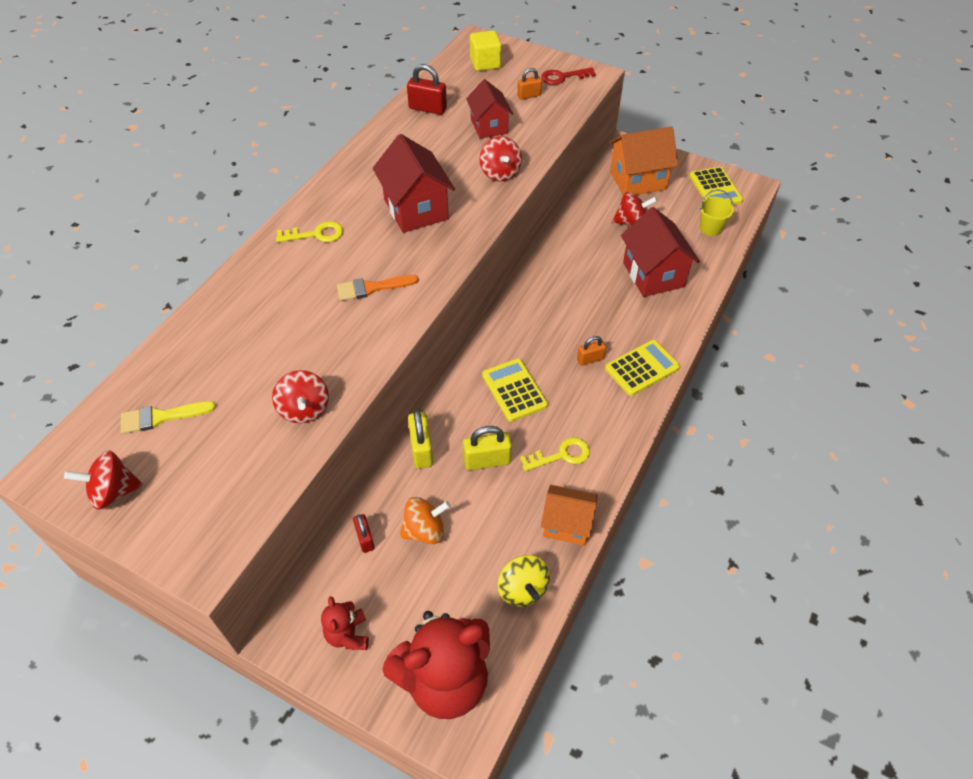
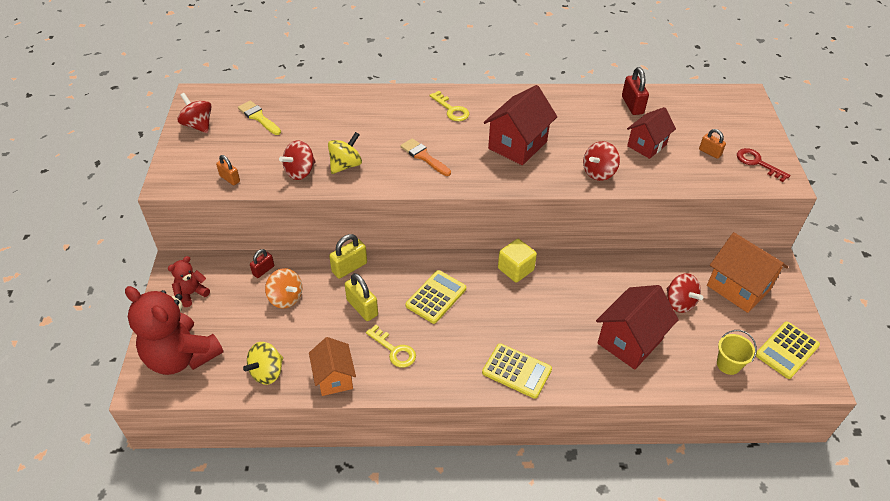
camera: 60 degrees right, 5 degrees down
yellow cube [470,30,502,71] -> yellow cube moved to [498,239,537,282]
orange padlock [577,336,606,366] -> orange padlock moved to [216,155,240,185]
none -> yellow spinning top [328,132,362,174]

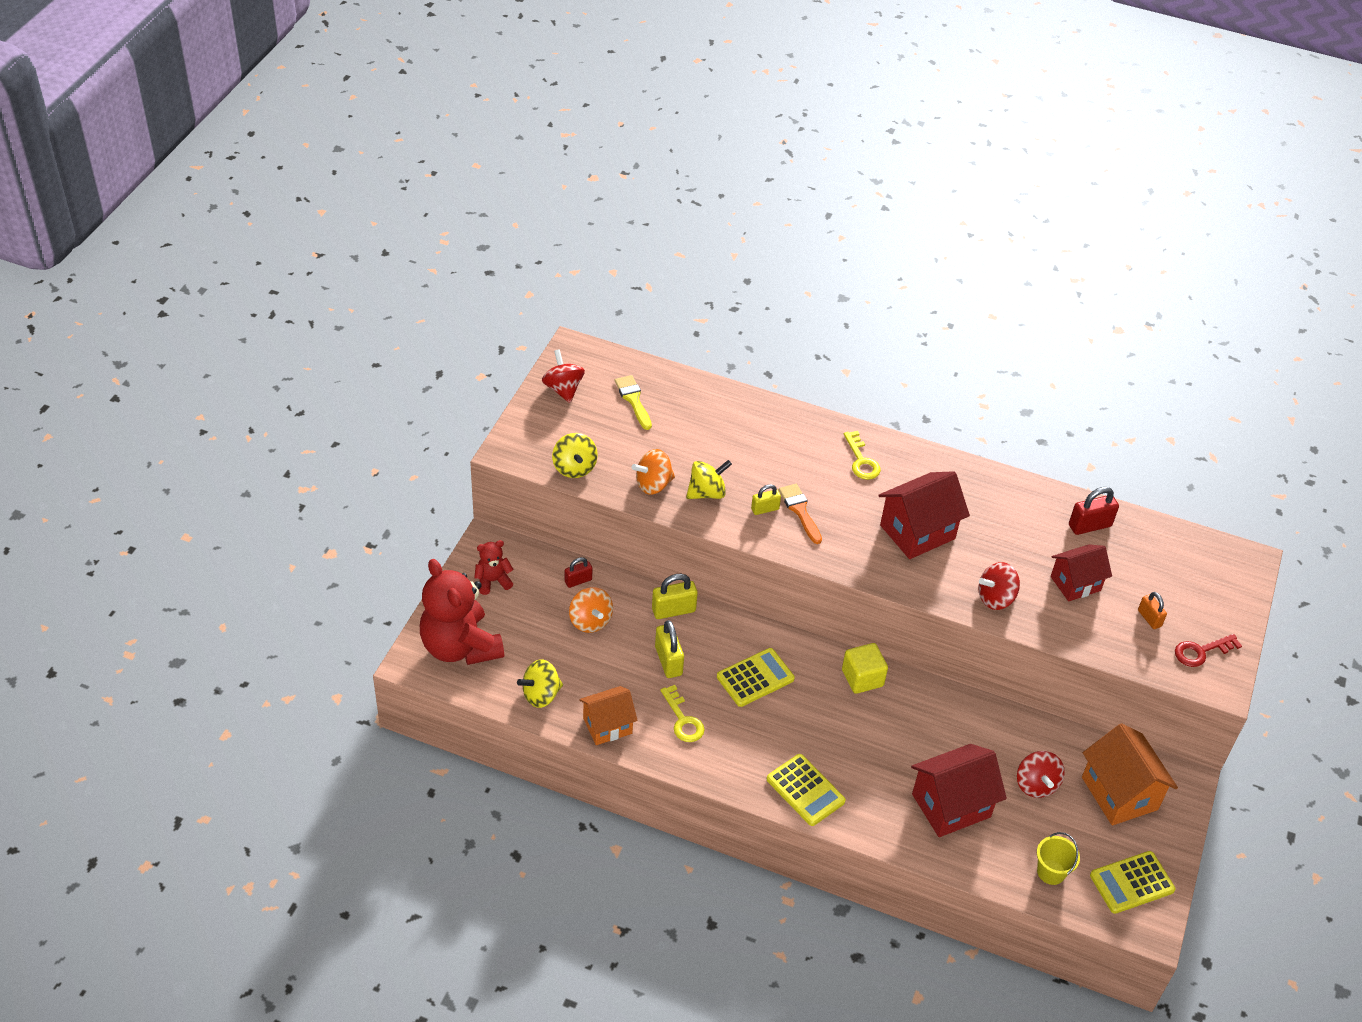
camera: 20 degrees right, 0 degrees up
orange padlock [216,155,240,185] -> yellow spinning top [552,433,598,478]
red spinning top [279,140,316,180] -> orange spinning top [632,449,675,495]
orange house [309,337,356,396] -> orange house turned 60 degrees clockwise [579,686,638,745]
red padlock [622,67,649,115] -> red padlock turned 60 degrees clockwise [1069,487,1119,535]
red key [737,148,790,182] -> red key turned 90 degrees counterclockwise [1175,634,1242,667]
none -> yellow padlock [751,484,781,515]

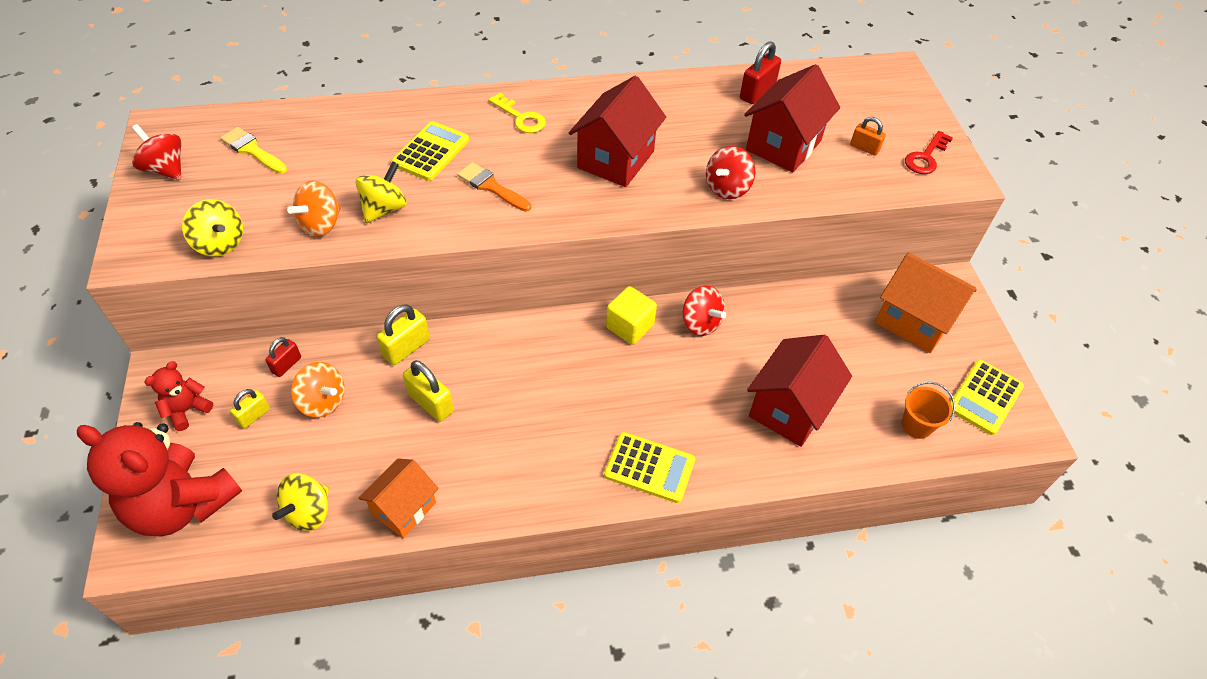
camera: 30 degrees left, 5 degrees up
yellow key [660,685,705,742] -> none
yellow calculator [717,648,795,707] -> yellow calculator moved to [391,121,469,181]
yellow padlock [751,484,781,515] -> yellow padlock moved to [230,389,270,429]
red spinning top [1017,751,1065,798] -> red spinning top moved to [683,285,726,336]
yellow bucket [1037,832,1080,885] -> orange bucket [902,382,955,439]
red house [1051,544,1112,601] -> red house [744,64,840,173], size x1.51

